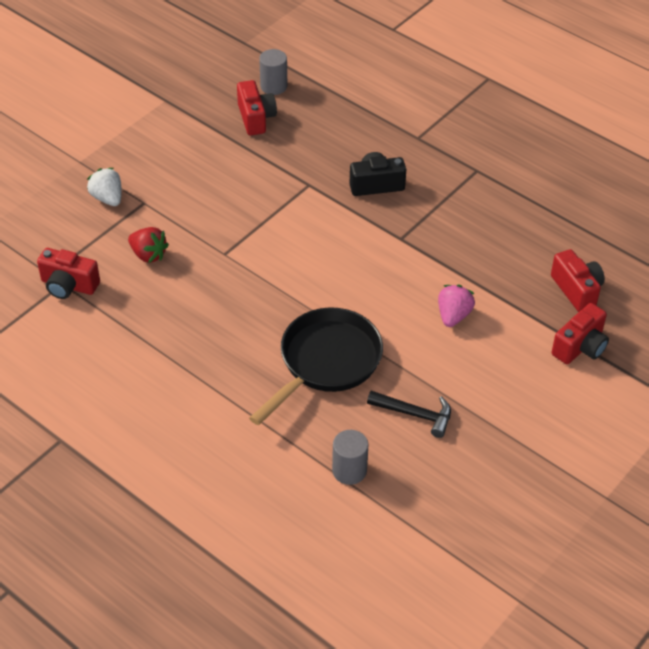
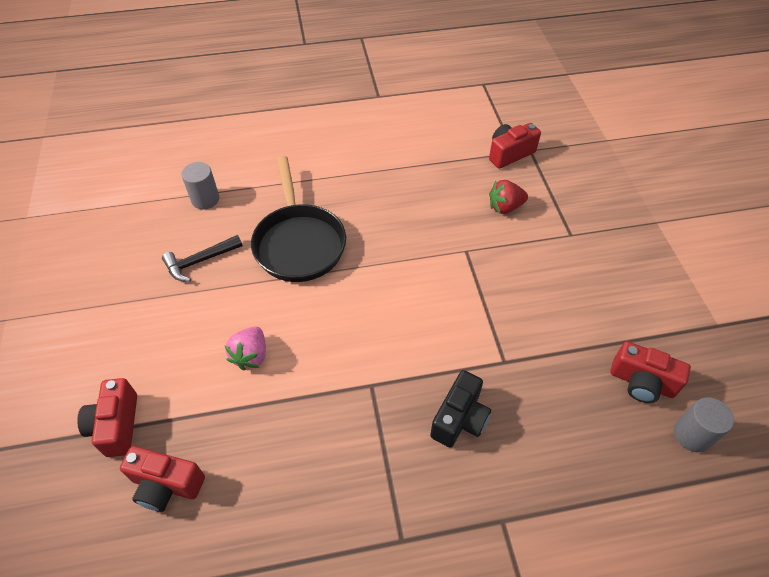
camera: 130 degrees right, 5 degrees up
white strawberry [87,168,122,206] -> none
pink strawberry [438,285,475,327] -> pink strawberry turned 45 degrees clockwise [225,327,266,371]

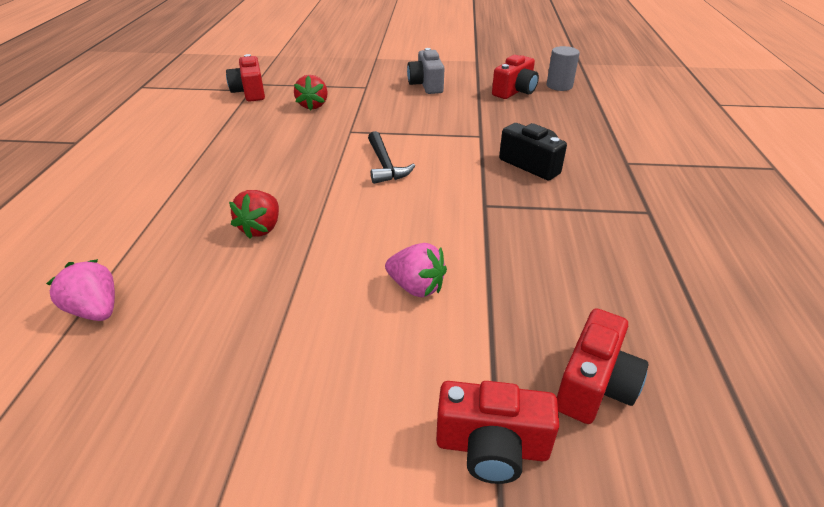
camera: 75 degrees left, 15 degrees down
black hammer [162,235,243,282] -> black hammer moved to [368,131,415,184]
grey cylinder [181,162,219,209] -> pink strawberry [46,259,115,321]
black pan [251,156,346,282] -> red strawberry [229,190,279,239]
none -> grey camera [407,48,444,94]

